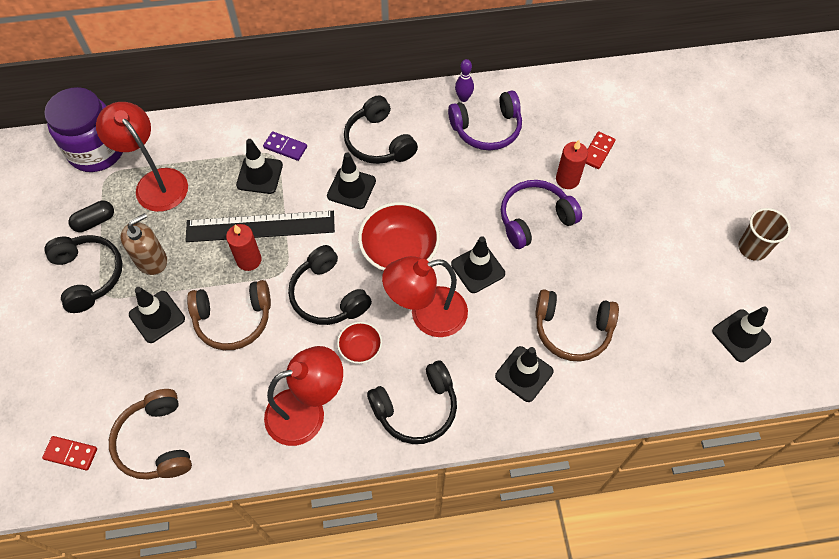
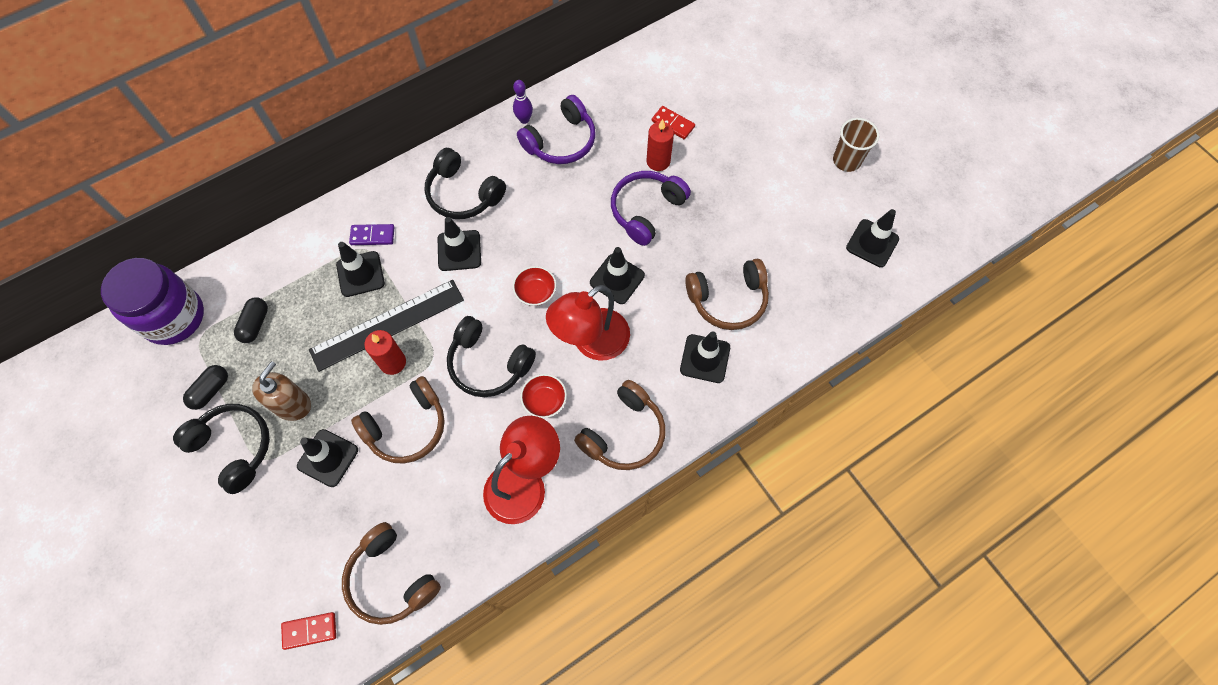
camera: 25 degrees left, 5 degrees up
red lamp [96,102,188,212] -> black capsule [234,297,268,343]
red bowl [358,202,440,271] -> red bowl [513,266,556,306], size x0.53
black headphones [367,361,457,444] -> brown headphones [574,380,666,470]
red domino [585,132,616,169] -> red domino turned 60 degrees counterclockwise [652,106,695,139]

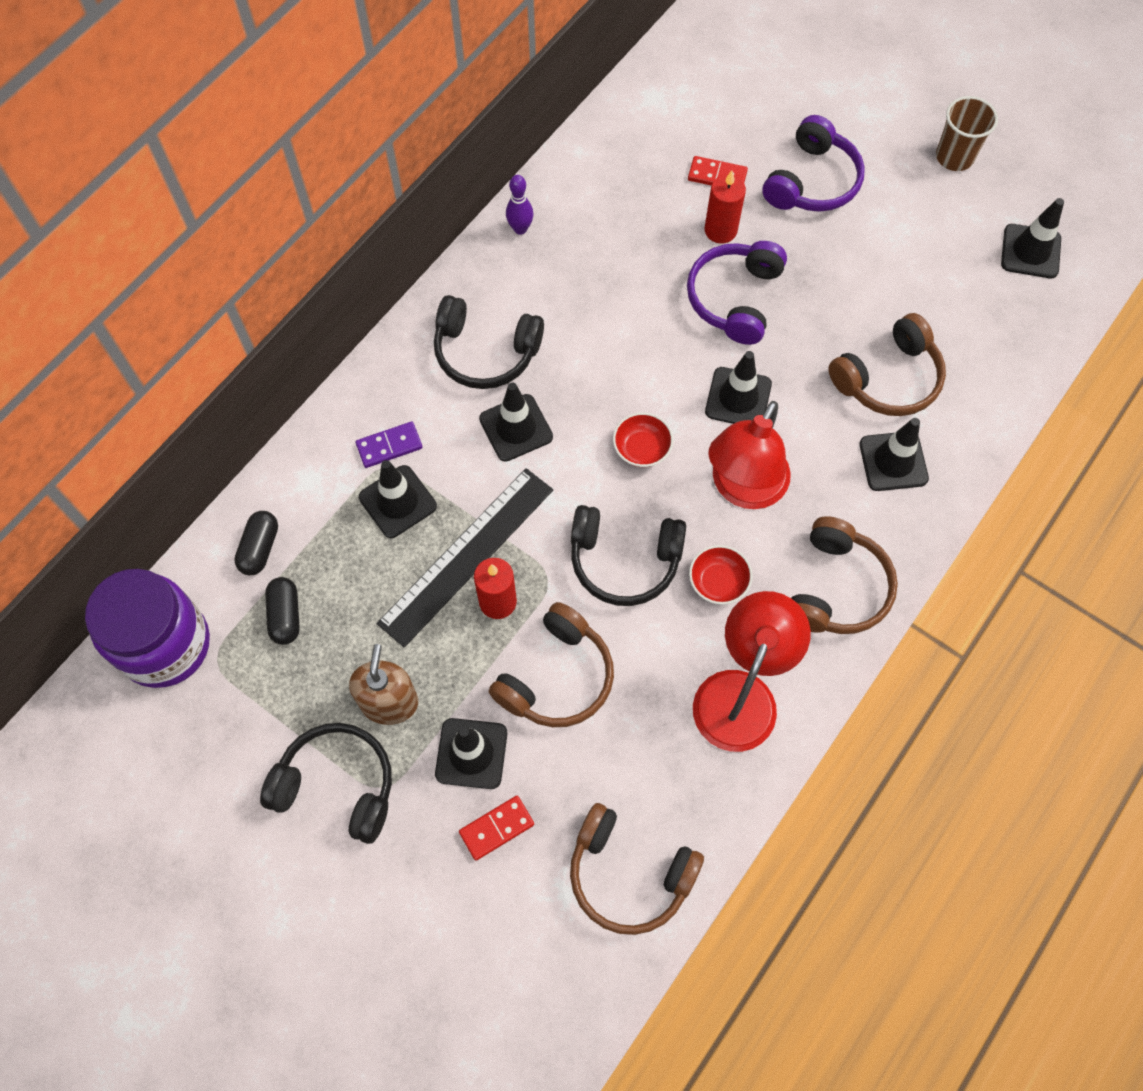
camera: 20 degrees left, 0 degrees up
black capsule [183,365,228,410] -> black capsule moved to [234,511,278,575]
red domino [281,612,336,650] -> red domino moved to [459,796,534,861]
purple headphones [517,95,596,164] -> purple headphones moved to [762,115,865,212]

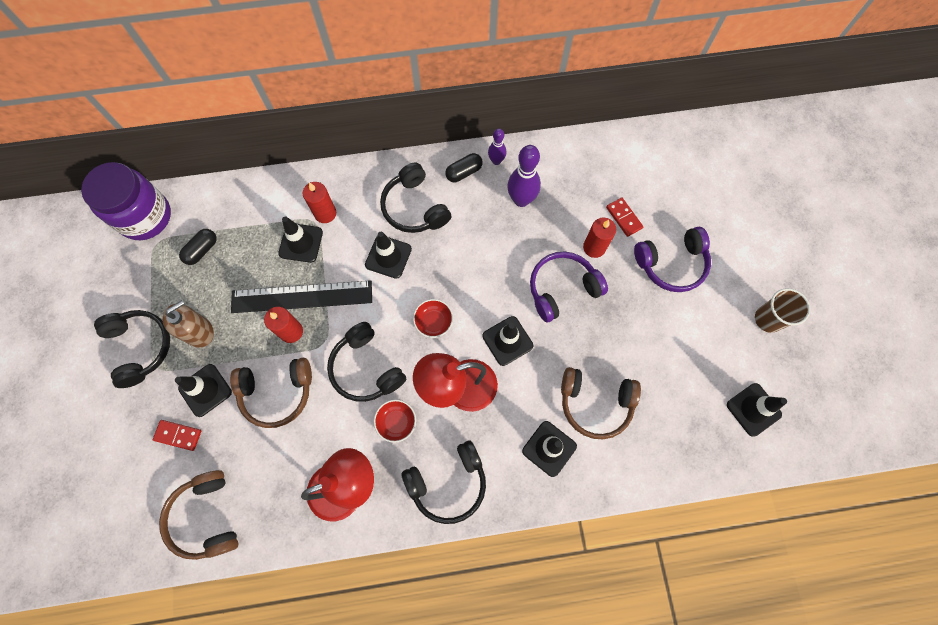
camera: 45 degrees right, 5 degrees up
black capsule [234,511,278,575] -> black capsule moved to [445,153,483,182]
purple domino [356,422,423,468] -> red candle [303,182,336,223]
brown headphones [791,516,898,634] -> black headphones [402,440,486,524]
none -> purple bowling pin [507,145,541,207]

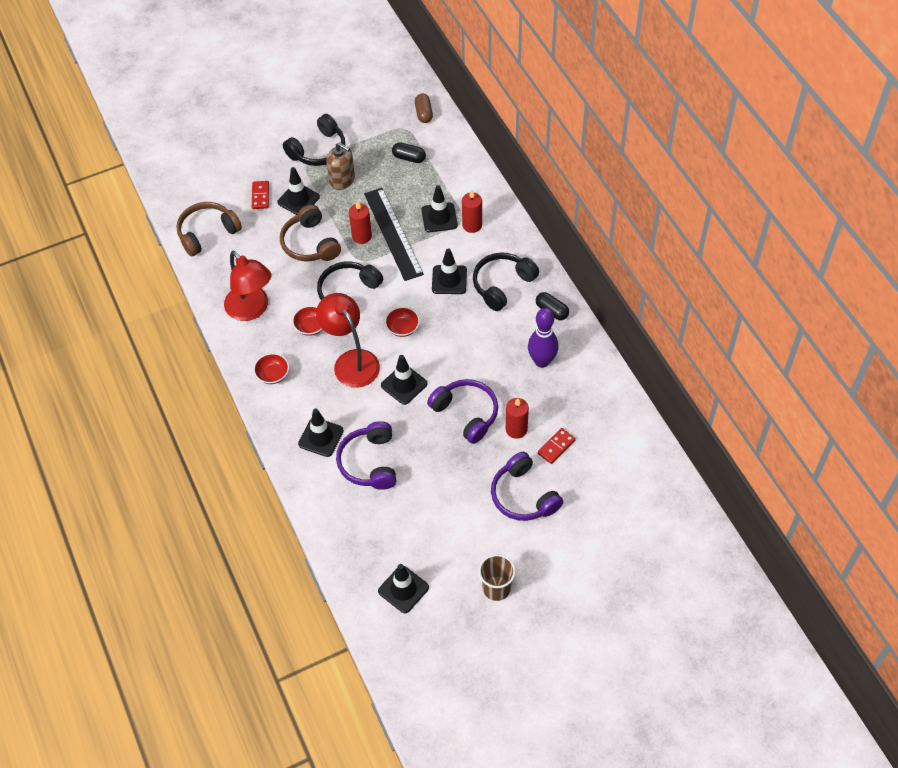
camera: 75 degrees right, 15 degrees down
purple jar [81,162,171,240] -> brown capsule [415,94,433,123]
black headphones [402,440,486,524] -> red bowl [253,353,289,384]
purple bowling pin [488,129,506,165] -> none
brown headphones [561,367,641,439] -> purple headphones [336,421,396,490]

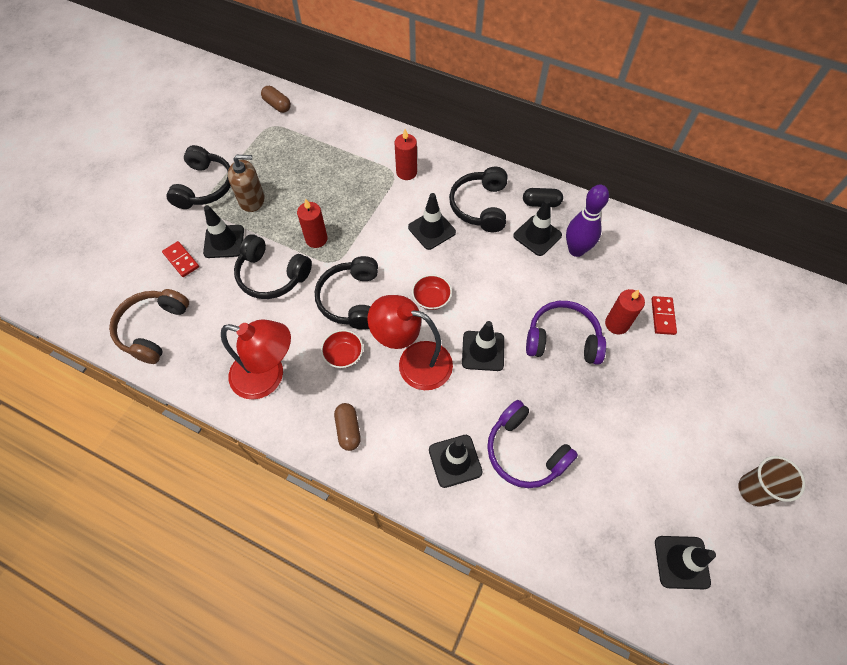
camera: 40 degrees left, 5 degrees up
red bowl [253,353,289,384] -> brown capsule [334,403,361,451]
brown headphones [280,205,341,262] -> black headphones [234,234,312,299]
black ruler [364,188,424,281] -> none
black capsule [392,142,426,163] -> none
black traffic cone [421,185,458,232] -> black traffic cone moved to [513,199,562,256]
purple headphones [491,452,563,521] -> none

